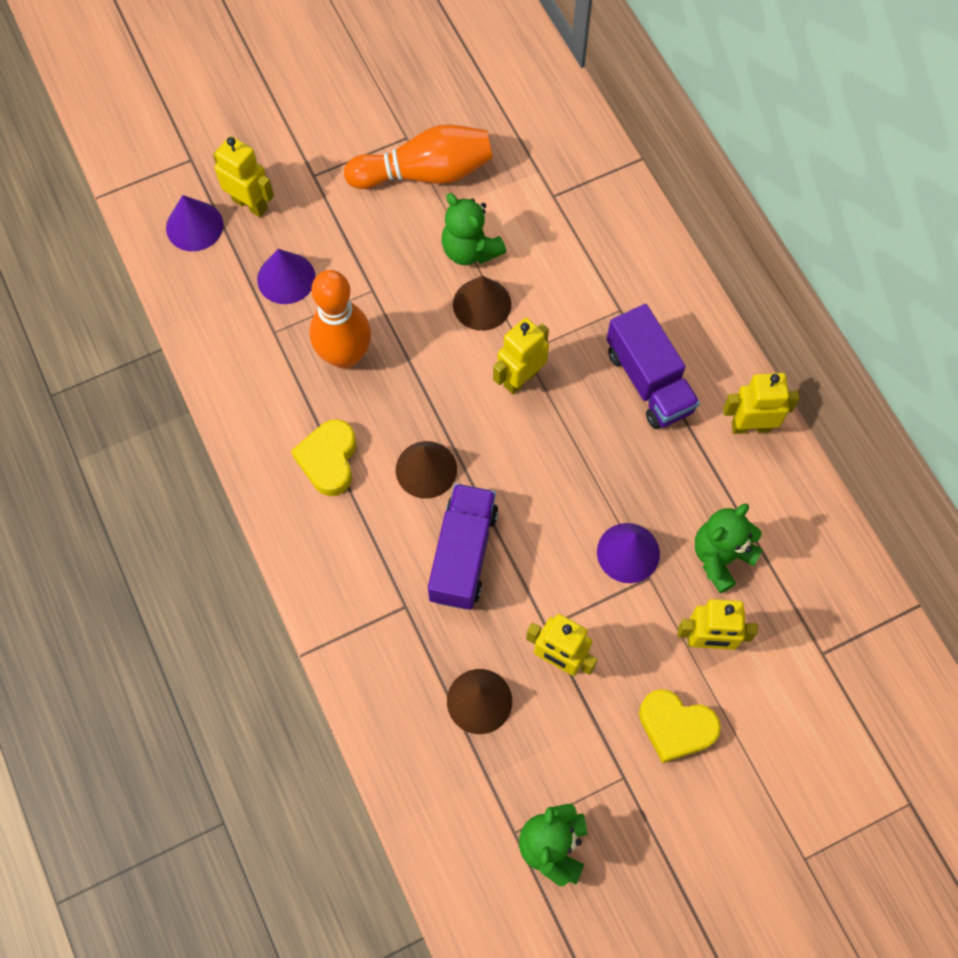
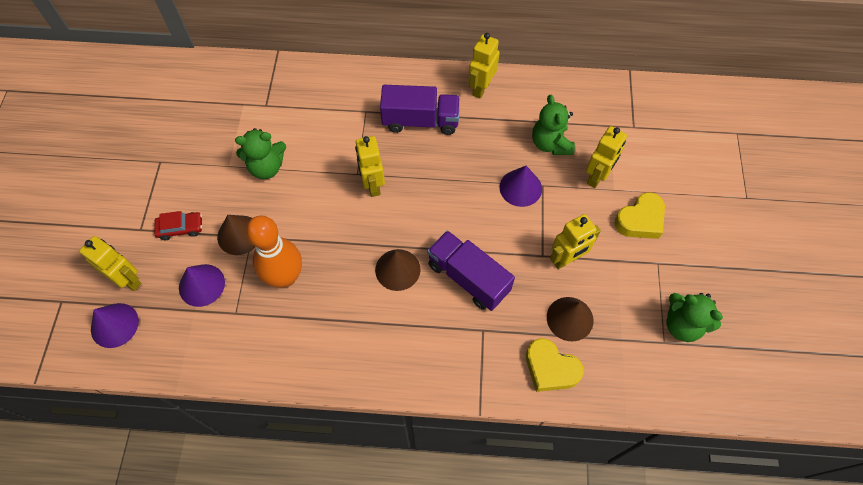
camera: 60 degrees left, 5 degrees down
yellow robot [213,136,274,217] -> yellow robot turned 60 degrees clockwise [79,236,142,291]
yellow heart [291,419,356,496] -> yellow heart moved to [526,338,584,392]
orange bowling pin [344,124,493,189] -> none
brown cone [453,276,511,331] -> brown cone moved to [217,215,255,255]
none -> red car [154,211,202,240]

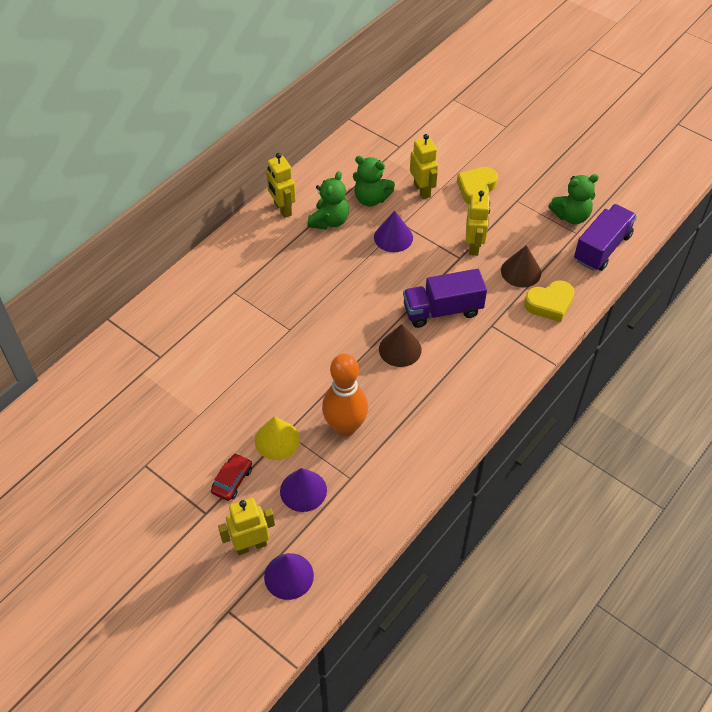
camera: 55 degrees left, 10 degrees down
brown cone [217,215,255,255] -> yellow cone [255,416,300,460]
green teddy bear [235,128,286,179] -> green teddy bear moved to [308,171,349,230]
yellow robot [355,136,385,197] -> none
purple truck [380,85,460,135] -> purple truck moved to [574,204,637,271]
yellow heart [614,192,665,239] -> yellow heart turned 150 degrees counterclockwise [457,167,498,204]

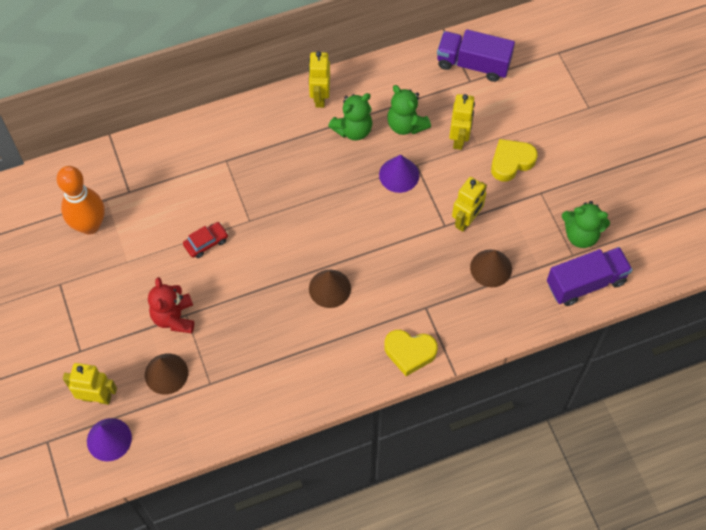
camera: 30 degrees right, 10 degrees up
red car [211,453,252,501] -> red car moved to [183,222,228,258]
yellow cone [255,416,300,460] -> red teddy bear [148,277,194,333]
purple cone [280,468,327,512] -> brown cone [145,353,188,395]
orange bowling pin [322,354,368,436] -> orange bowling pin moved to [57,166,105,234]
purple truck [403,269,487,328] -> purple truck moved to [437,29,515,82]
yellow heart [524,280,575,322] -> yellow heart moved to [384,330,438,376]

